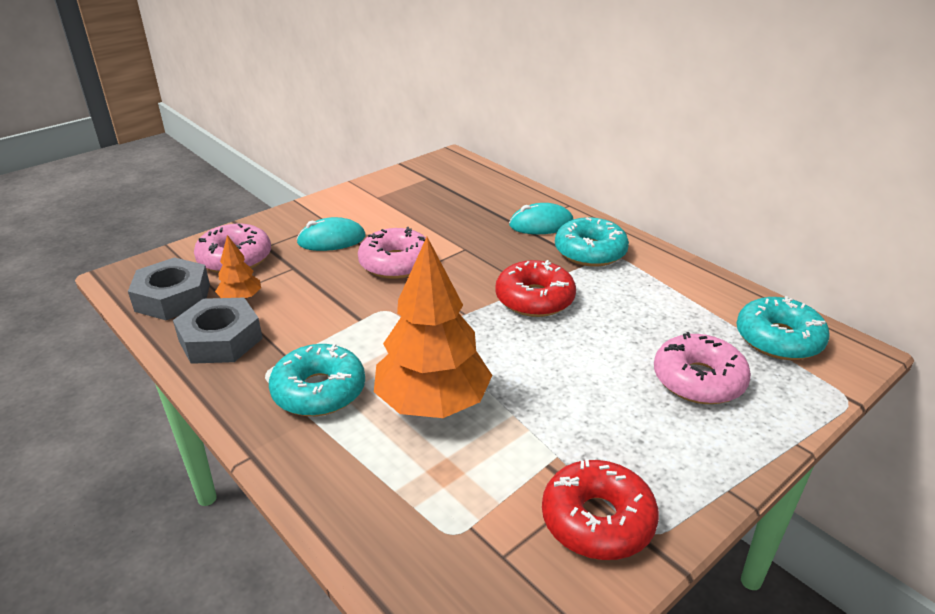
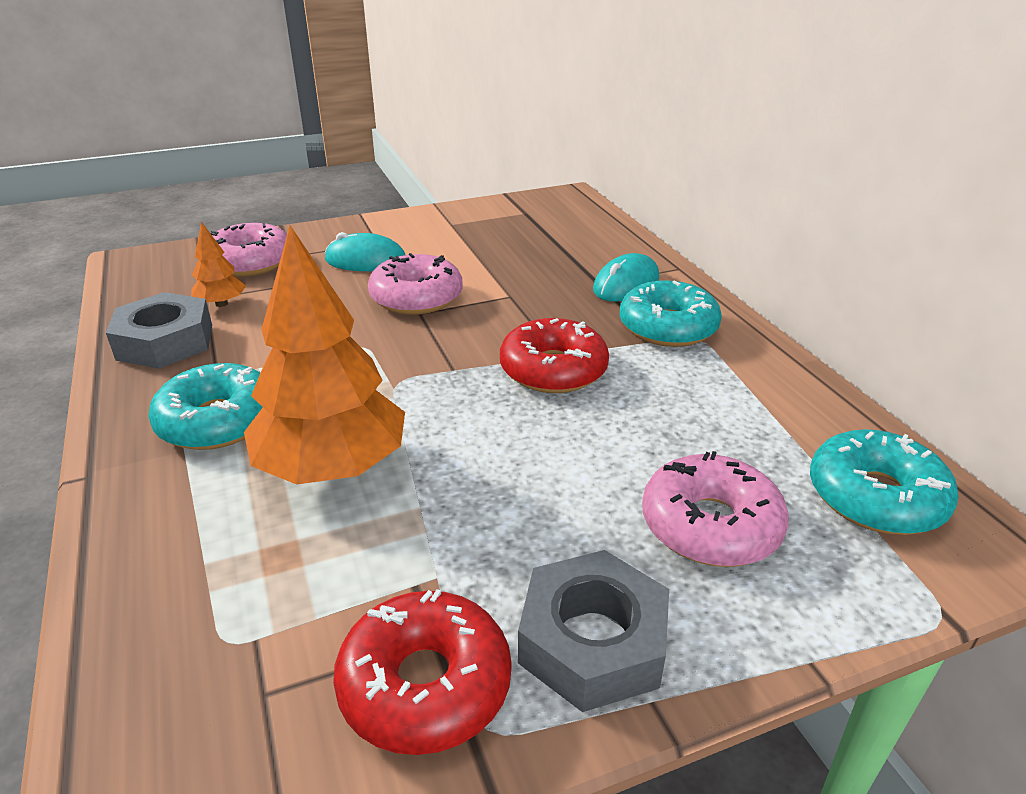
camera: 20 degrees right, 0 degrees up
grey nut [128,257,210,320] -> grey nut moved to [518,550,669,712]
turquoise mouse [509,203,573,234] -> turquoise mouse turned 60 degrees counterclockwise [593,253,659,302]

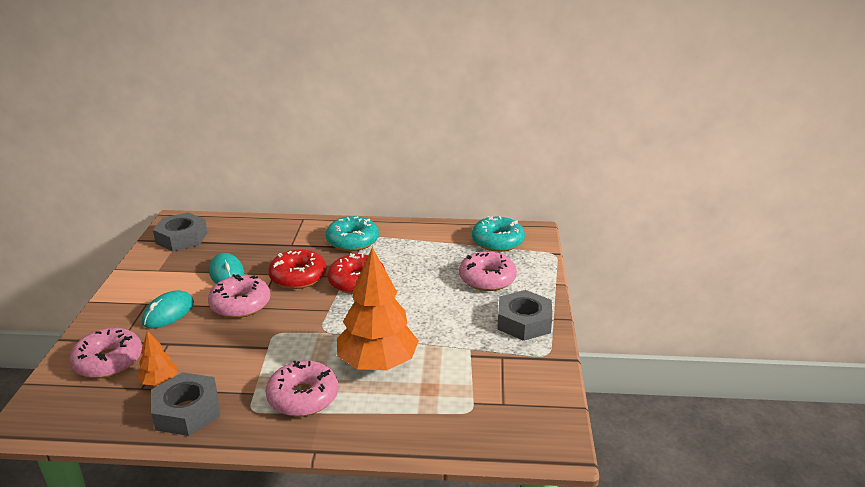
camera: 65 degrees left, 5 degrees down
turquoise donut [148,363,263,450] -> pink donut [265,360,338,417]
red donut [333,589,511,755] -> red donut moved to [268,249,327,289]
turquoise mouse [593,253,659,302] -> turquoise mouse moved to [209,253,244,284]
none -> grey nut [153,213,208,251]

